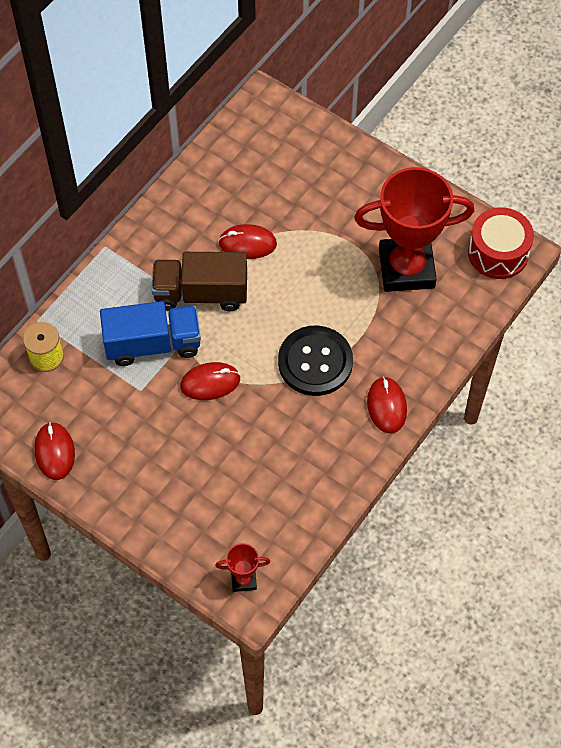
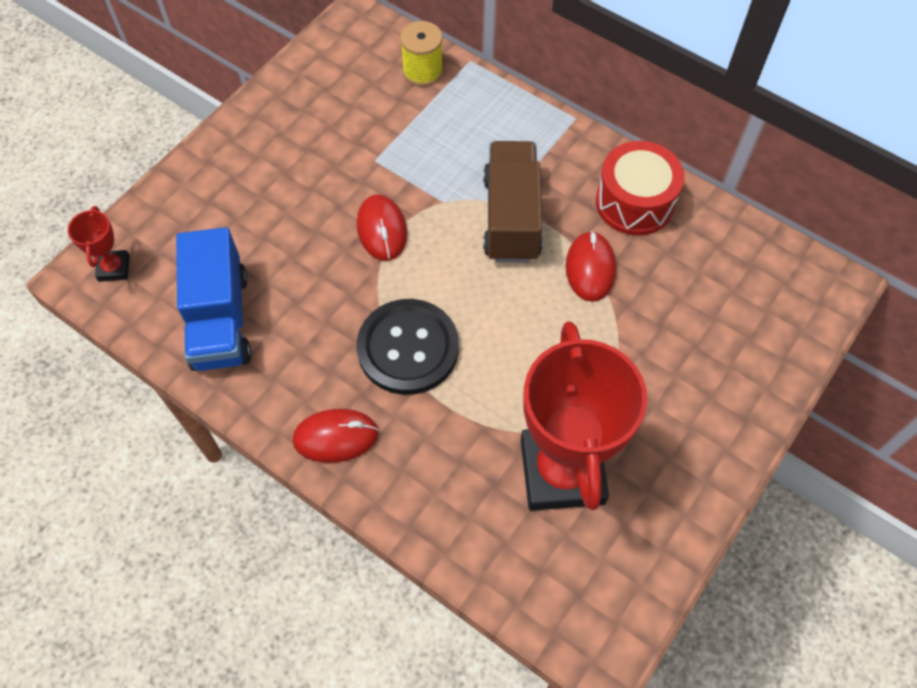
camera: 90 degrees right, 0 degrees up
red mouse [34,422,75,480] -> none
blue truck [100,301,201,366] -> blue truck moved to [176,227,252,371]
red drum [468,207,534,279] -> red drum moved to [596,141,685,235]

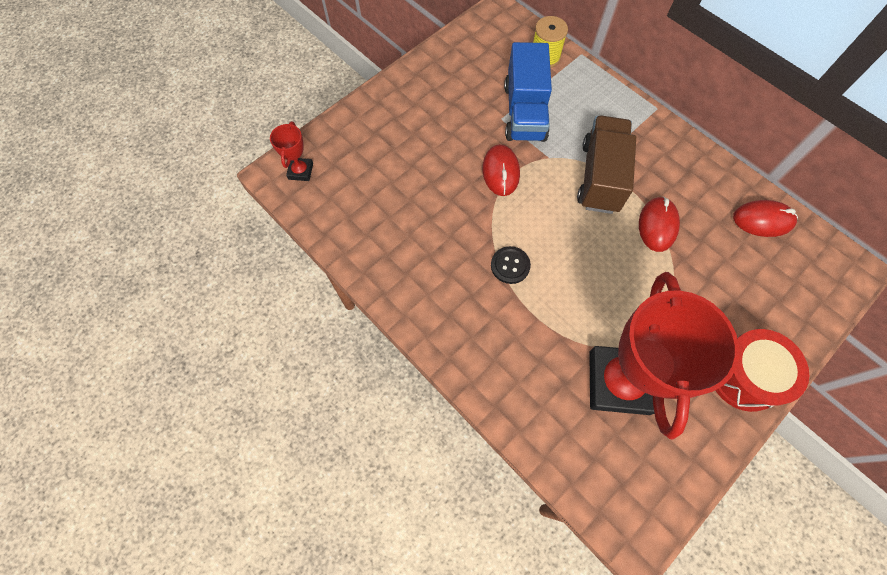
camera: 10 degrees right, 5 degrees up
blue truck [176,227,252,371] -> blue truck moved to [504,42,552,142]
red mouse [292,409,379,463] -> red mouse moved to [733,200,798,237]
black button [357,299,459,395] -> black button [491,246,531,284], size x0.50
red drum [596,141,685,235] -> red drum moved to [715,329,809,412]

